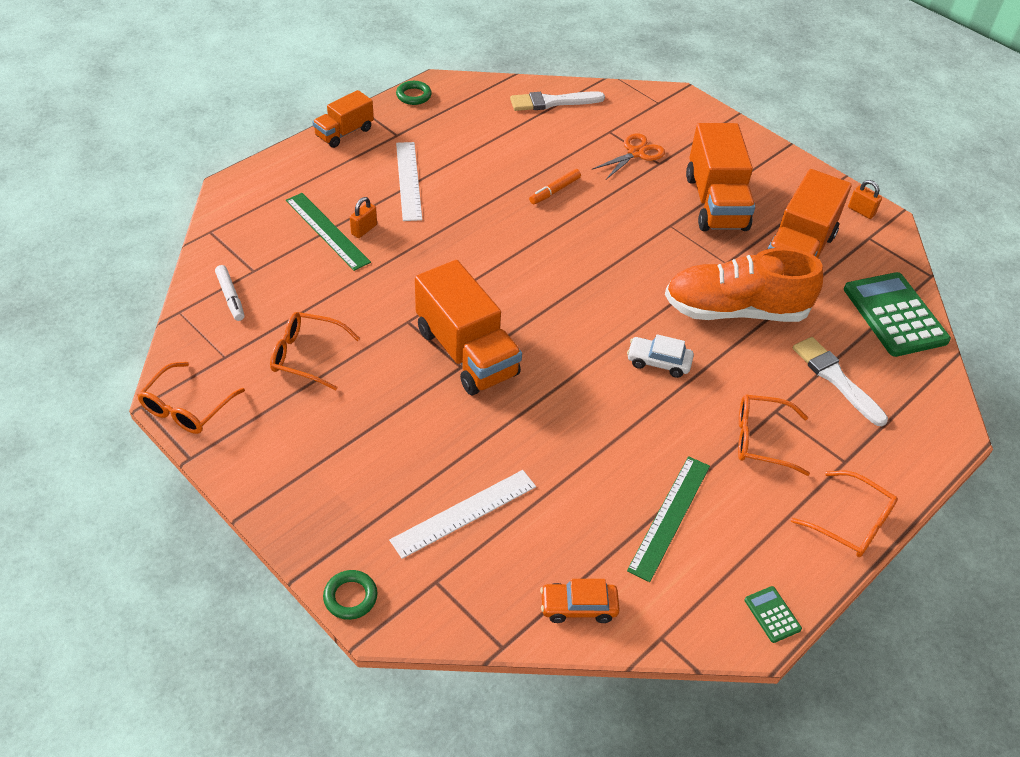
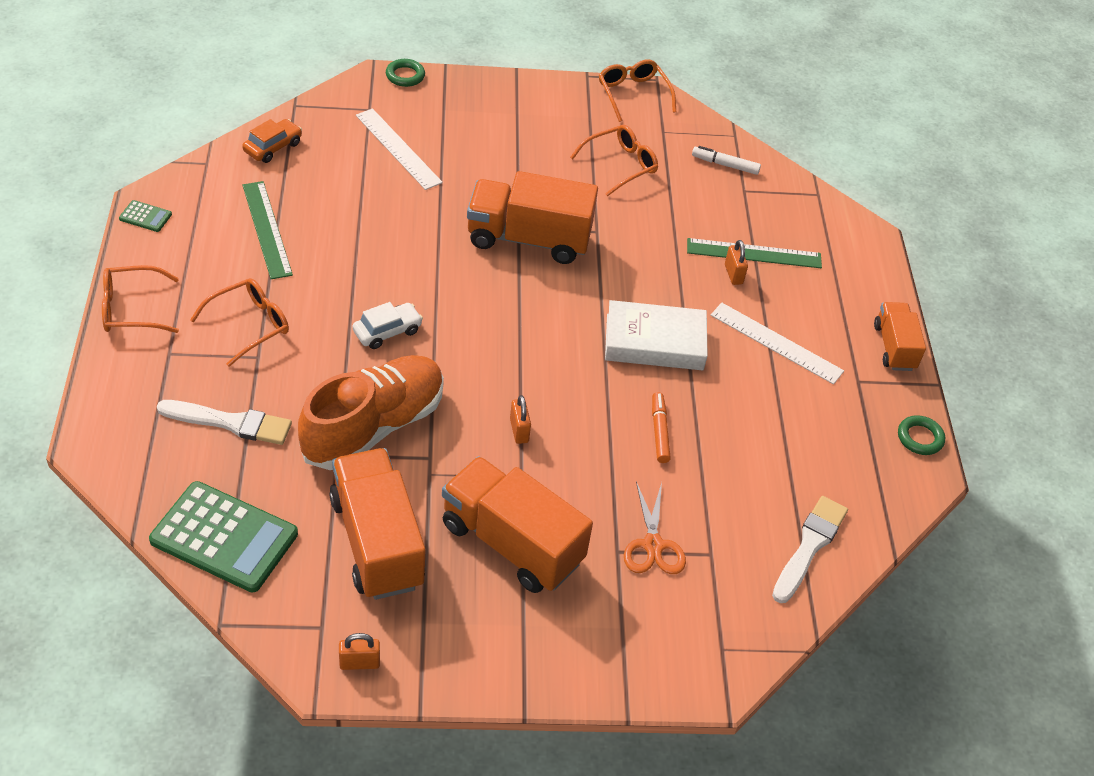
camera: 130 degrees right, 0 degrees up
white ruler [389,470,536,559] -> white ruler turned 45 degrees counterclockwise [356,108,443,190]
none -> orange padlock [510,395,531,444]
none -> white book [605,300,708,370]

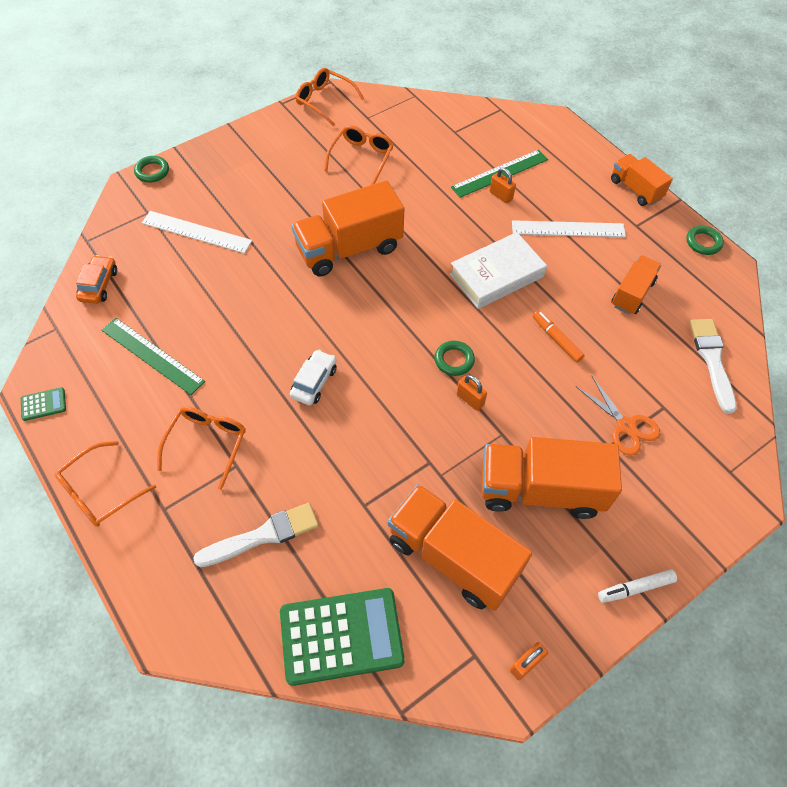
camera: 30 degrees left, 10 degrees up
orange shoe [298,355,444,470] -> none
white marker [692,146,761,175] -> white marker moved to [598,569,677,603]
none -> green ring [435,341,475,376]
none -> orange truck [611,255,661,315]

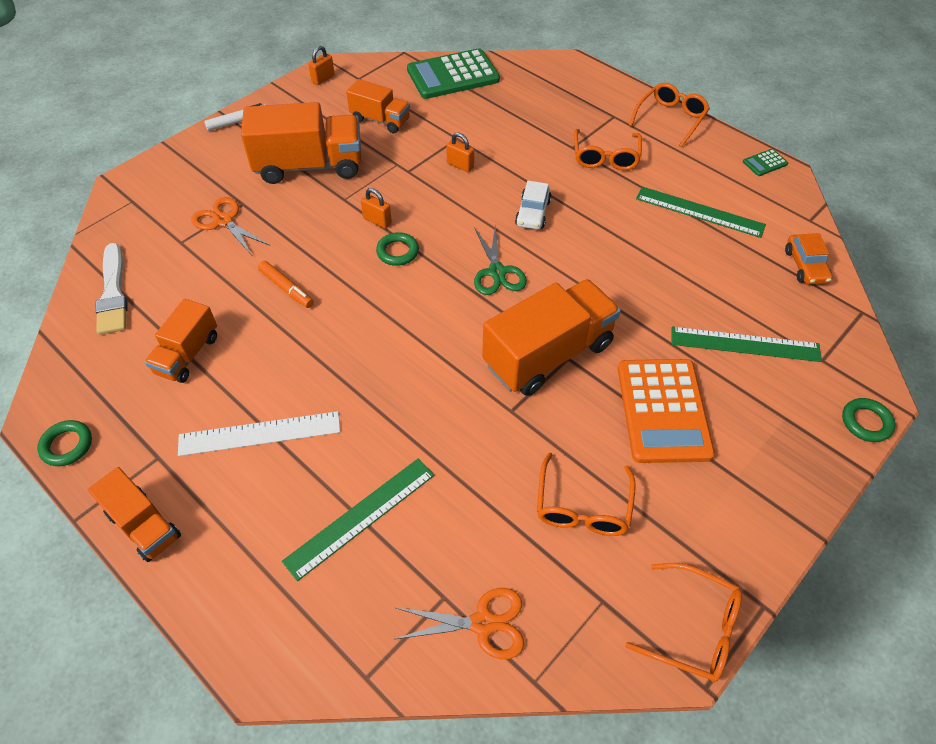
camera: 170 degrees right, 5 degrees down
white ruler [142,211,252,253] -> green ruler [671,327,822,362]
white brush [193,503,319,567] -> none
orange truck [388,484,532,611] -> orange truck [346,79,410,133], size x0.57
white book [450,232,547,309] -> none
orange padlock [490,168,516,204] -> orange padlock moved to [446,132,474,172]
none -> orange scissors [395,588,524,659]
none -> green scissors [474,225,527,295]
none -> orange calculator [618,359,715,463]

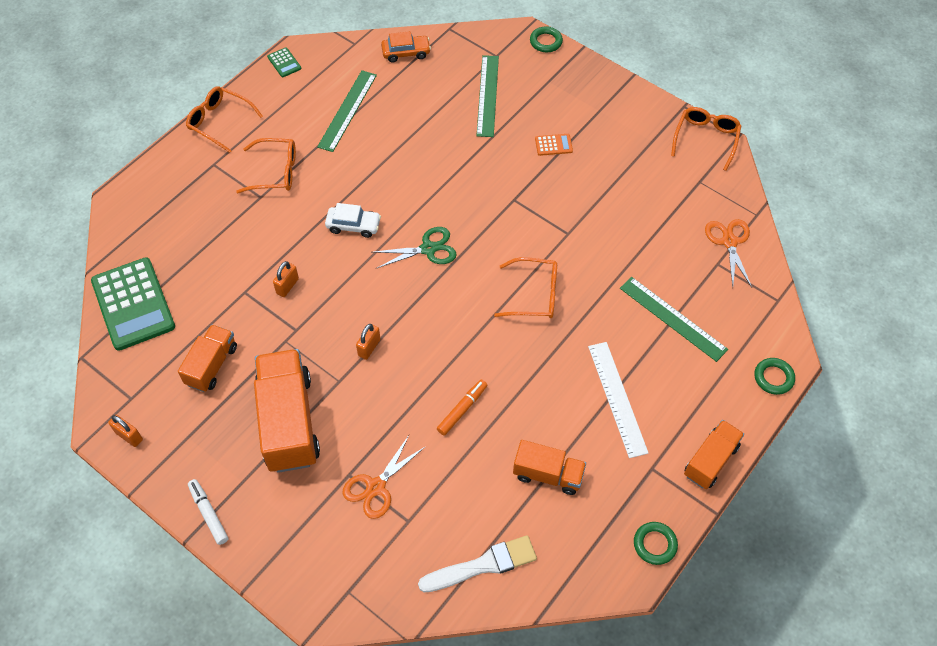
camera: 95 degrees left, 5 degrees up
green ring [376,232,419,266] -> green ring moved to [754,358,795,395]
orange truck [482,279,621,396] -> none
orange glasses [537,452,636,536] -> orange glasses moved to [494,257,557,318]
orange calculator [618,359,715,463] -> orange calculator [535,134,573,156], size x0.42

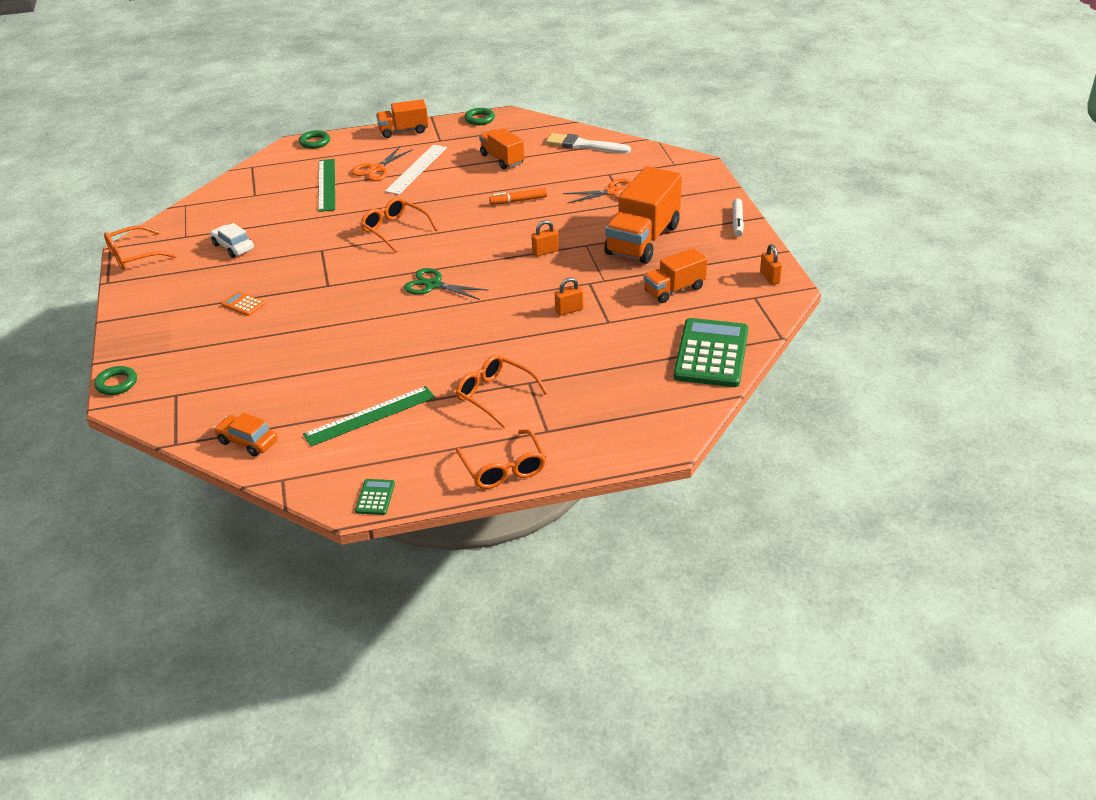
camera: 140 degrees left, 20 degrees down
white car [325,203,381,238] -> white car moved to [210,223,254,258]
green ruler [476,55,499,137] -> none
orange scissors [705,219,752,287] -> orange scissors moved to [351,147,413,181]

